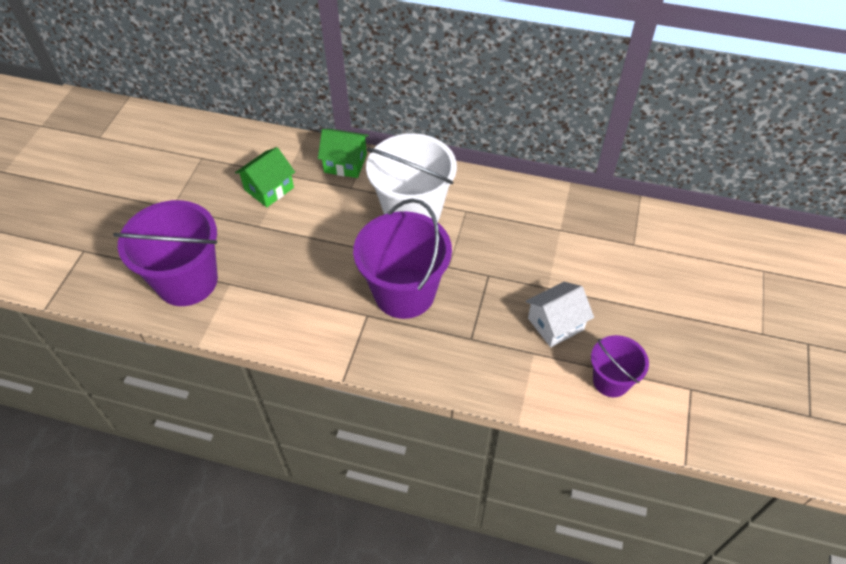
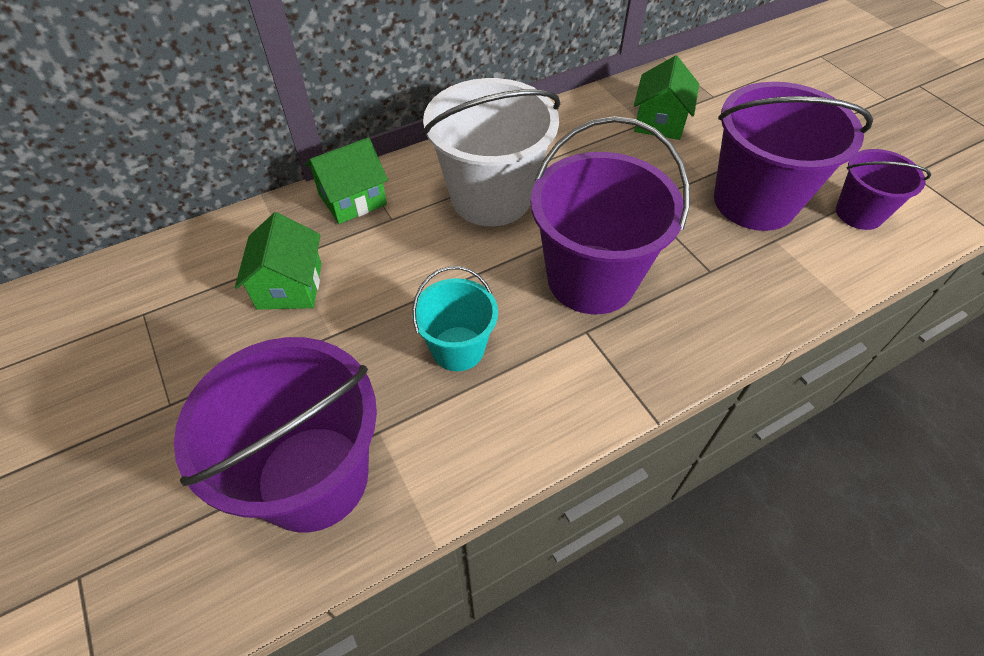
camera: 45 degrees left, 0 degrees up
white house [526,282,594,347] -> purple bucket [714,82,873,231]
none -> turquoise bucket [412,266,498,371]
none -> green house [634,55,699,140]

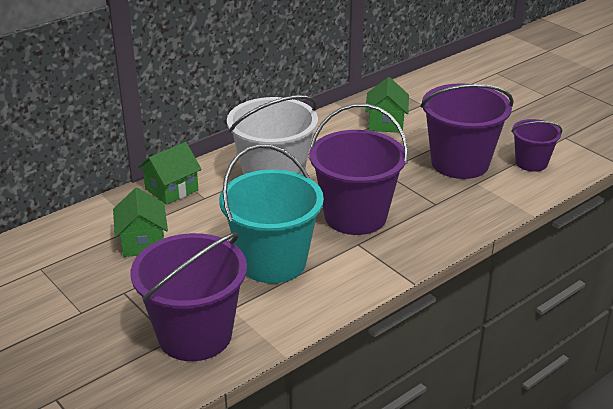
camera: 10 degrees left, 20 degrees down
turquoise bucket [412,266,498,371] -> turquoise bucket [219,144,324,283], size x1.81

